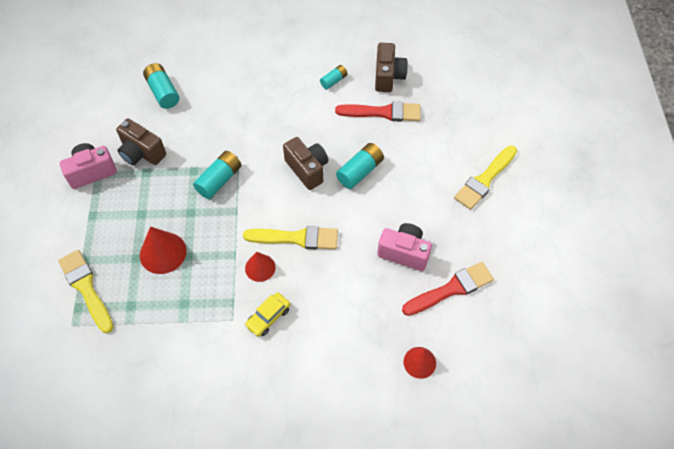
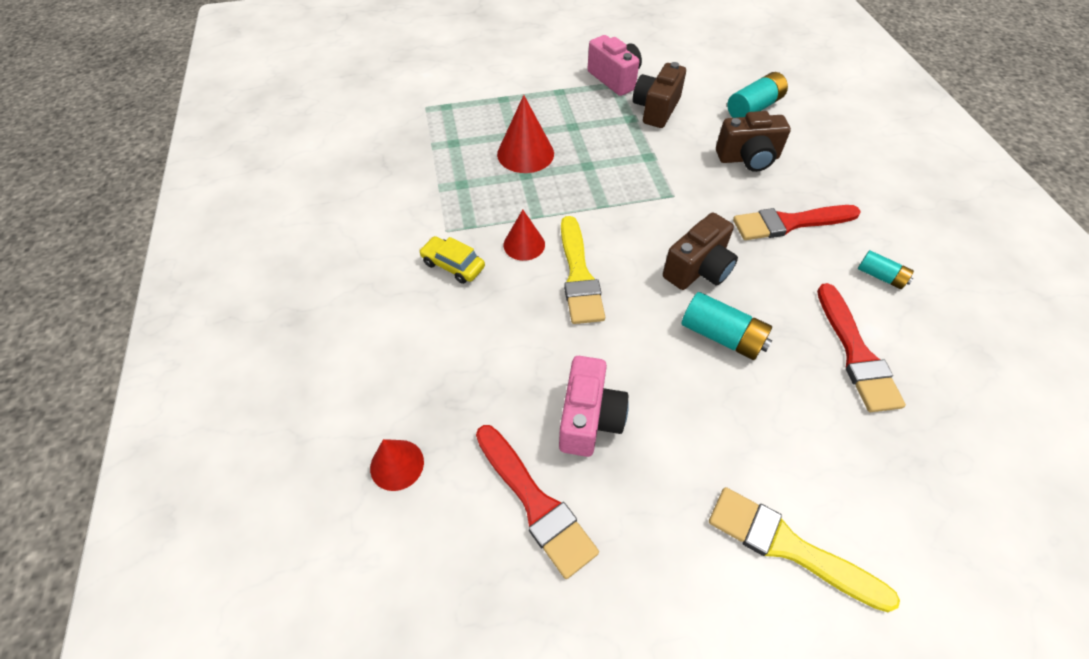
camera: 80 degrees right, 5 degrees down
yellow brush [58,250,113,333] -> none
turquoise battery [193,151,241,199] -> none
brown camera [375,43,408,92] -> brown camera moved to [716,111,791,172]
none -> red brush [733,205,861,240]

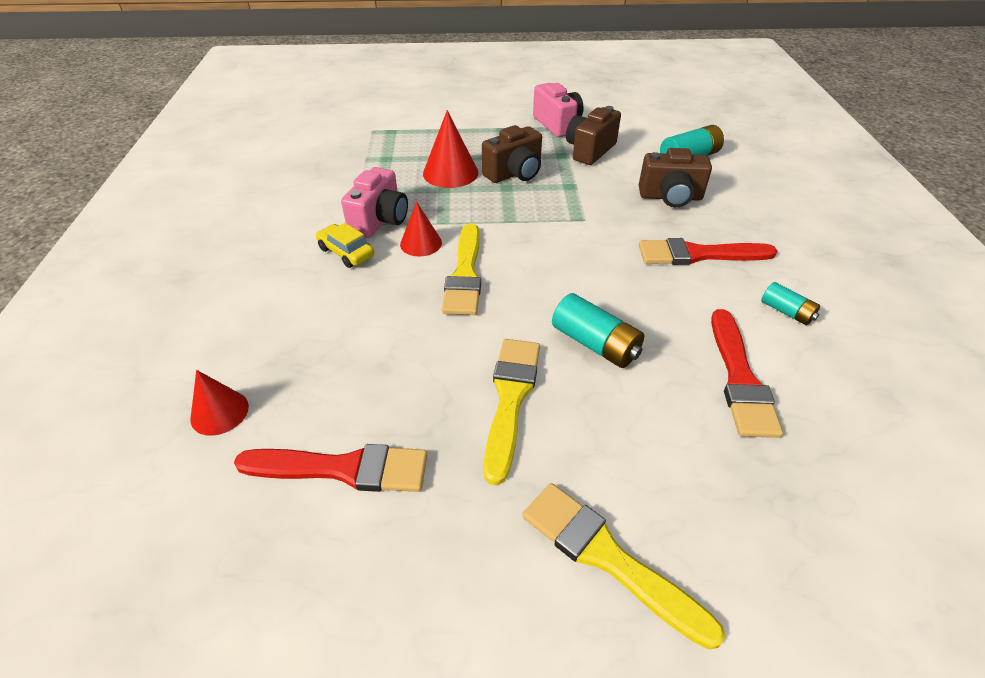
camera: 10 degrees right, 10 degrees down
red brush [476,425,599,579] -> red brush turned 60 degrees counterclockwise [234,444,427,492]
pink camera [559,356,629,457] -> pink camera moved to [341,167,408,238]
brown camera [663,213,738,290] -> brown camera moved to [482,125,542,183]
none -> yellow brush [484,339,540,485]

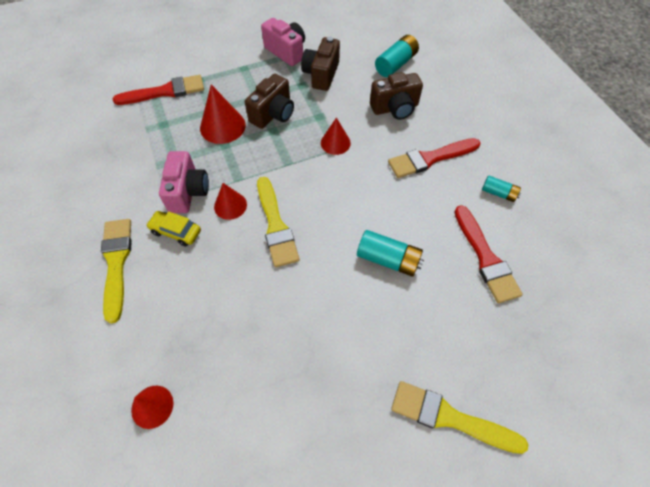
camera: 20 degrees left, 15 degrees up
red brush [234,444,427,492] -> red brush moved to [113,75,204,105]
yellow brush [484,339,540,485] -> yellow brush moved to [101,219,132,323]
none -> red cone [321,117,351,155]

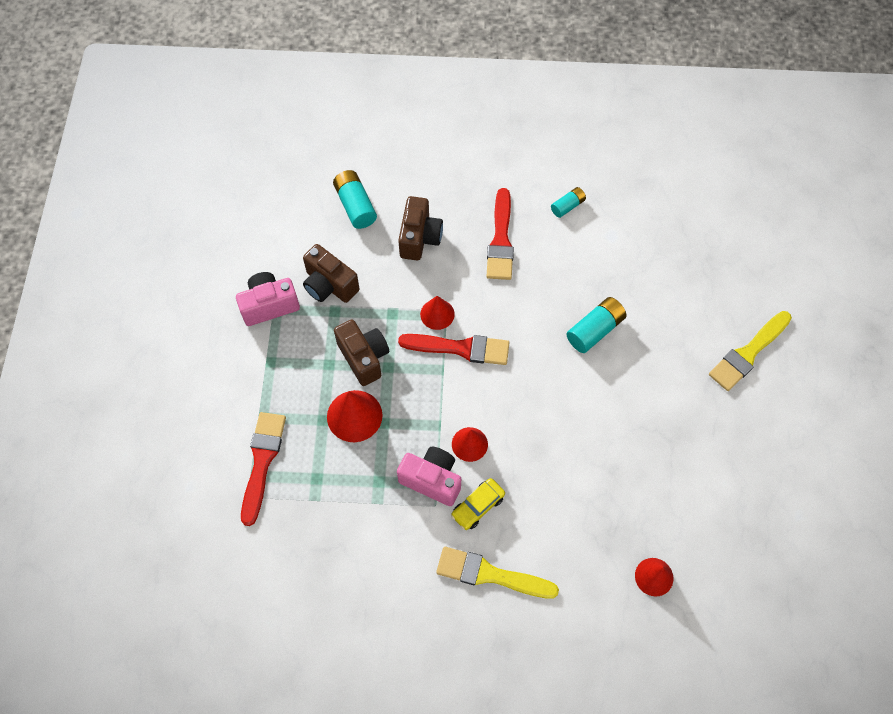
camera: 65 degrees left, 5 degrees up
yellow brush [257,177,300,267] -> none
red brush [454,205,523,303] -> red brush moved to [398,334,510,365]

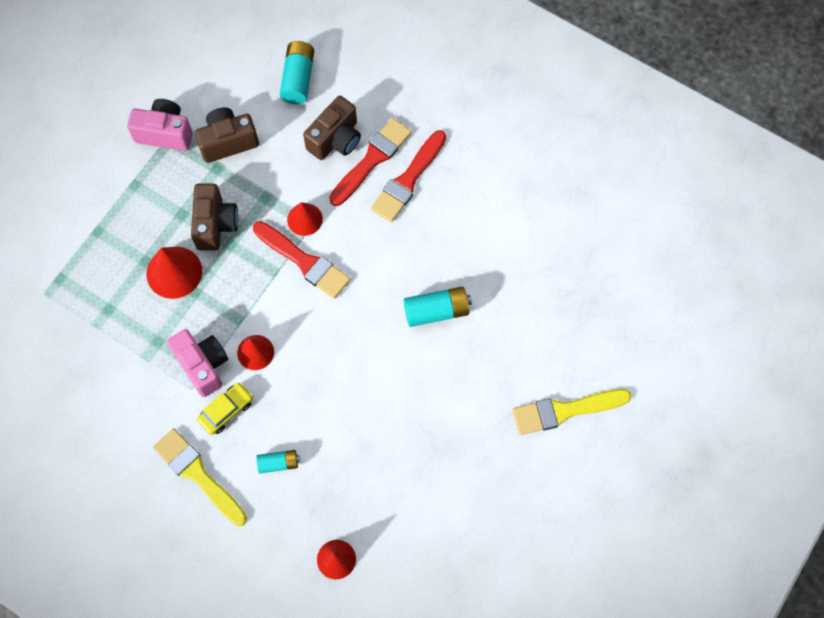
camera: 30 degrees right, 5 degrees up
red brush [241,412,286,526] -> red brush moved to [329,118,412,206]
brown camera [303,244,360,303] -> brown camera turned 90 degrees clockwise [195,107,259,163]
yellow car [451,478,505,530] -> yellow car turned 150 degrees clockwise [197,383,253,435]
turquoise battery [551,187,586,218] -> turquoise battery moved to [256,450,300,473]

